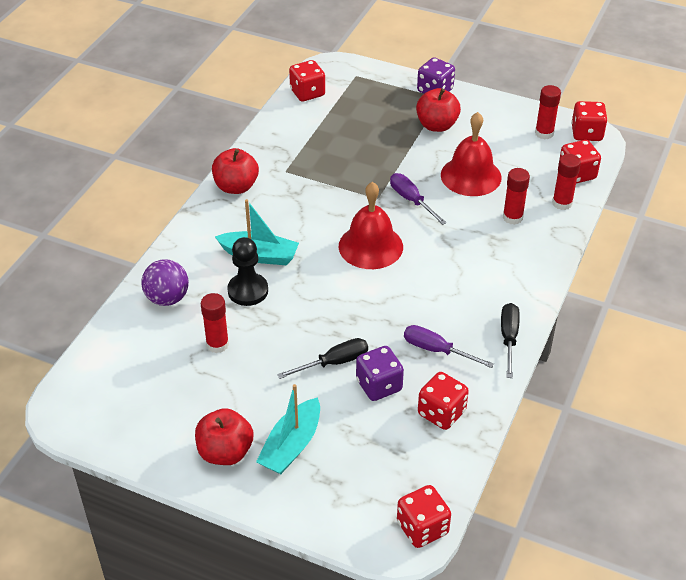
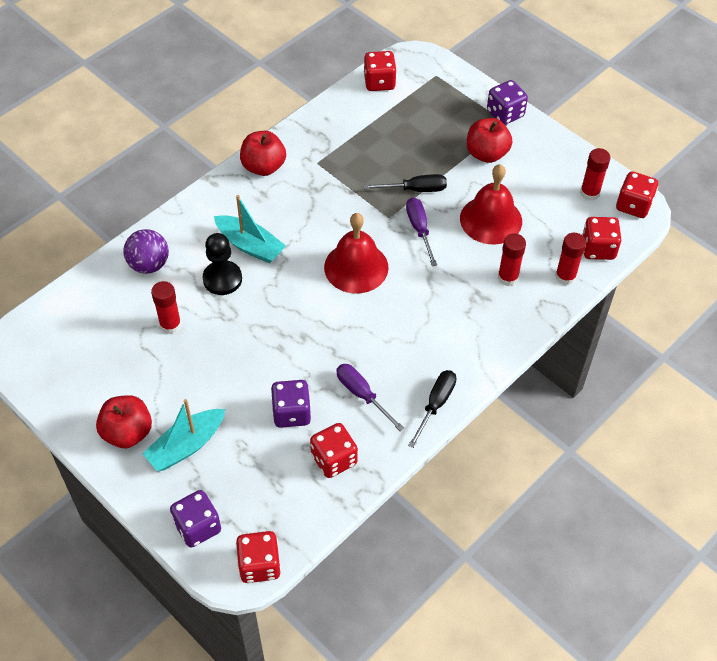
camera: 20 degrees right, 10 degrees up
black screwdriver [277,338,368,379] -> black screwdriver moved to [364,174,447,192]
none -> purple dice [170,490,221,548]

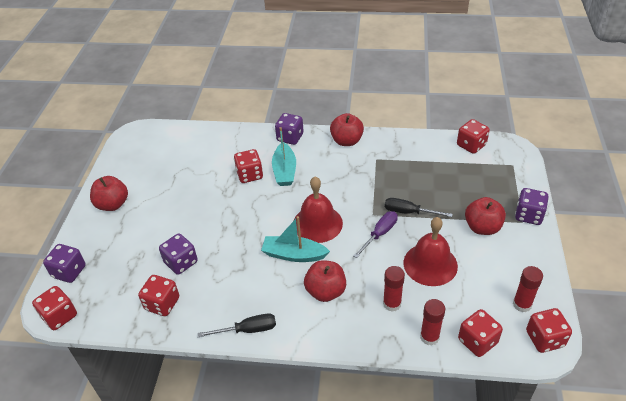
camera: 55 degrees right, 10 degrees down
purple ball [123,229,169,274] -> none
turquoise boat [142,399,225,471] -> turquoise boat moved to [261,216,330,262]
red glue stick [151,281,182,334] -> none
black pawn [203,233,242,295] -> red dice [234,149,263,183]
purple screwdriver [336,364,404,431] -> none
black screwdriver [364,174,447,192] -> black screwdriver turned 150 degrees clockwise [385,198,453,217]
none -> purple dice [275,113,303,145]
none -> red apple [304,260,346,302]

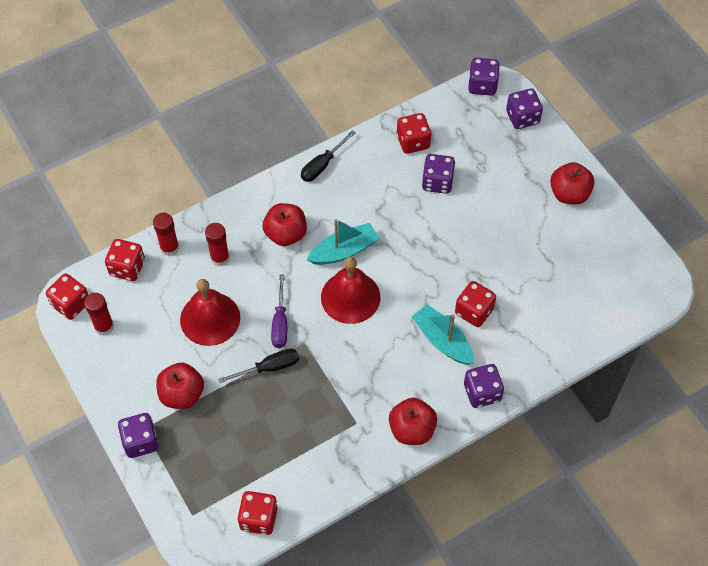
camera: 140 degrees right, 15 degrees up
red dice [32,286,77,330] -> purple dice [468,58,500,96]

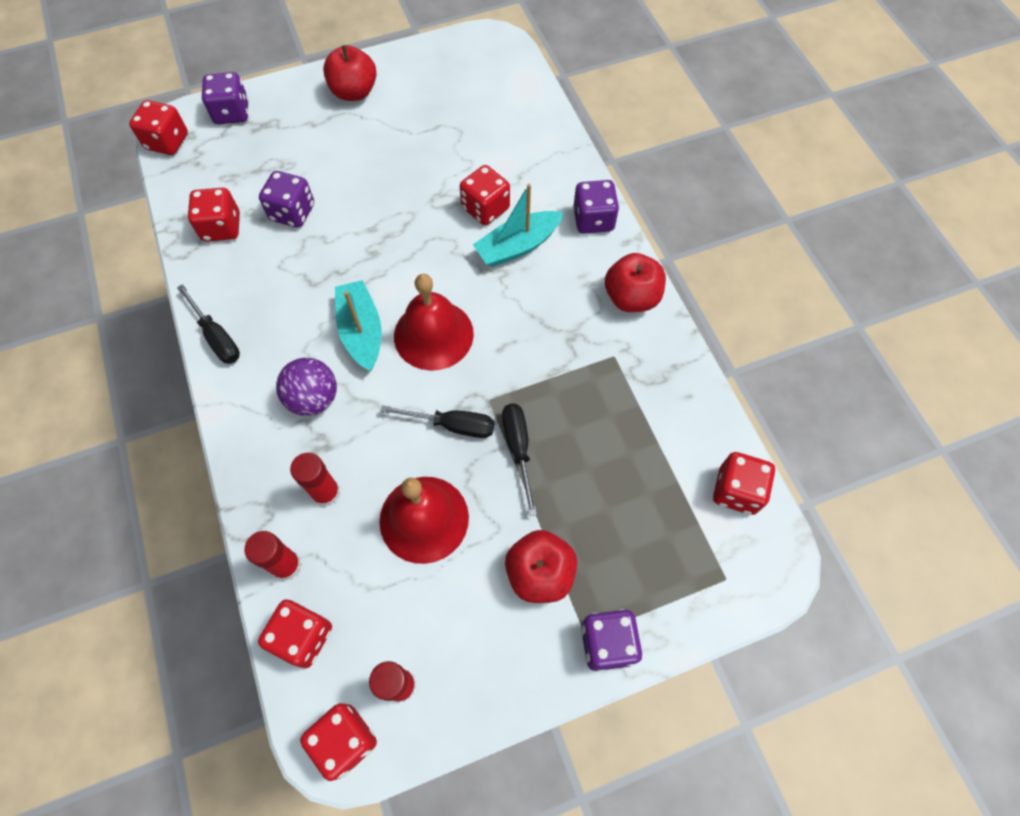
camera: 80 degrees left, 5 degrees up
red apple [263,203,307,246] -> purple ball [276,358,337,416]
purple screwdriver [271,274,287,348] -> black screwdriver [380,405,494,438]
purple dice [468,58,500,96] -> red dice [129,100,188,155]

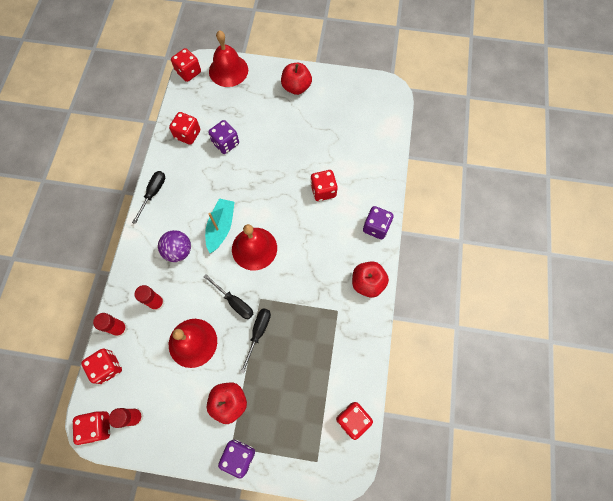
camera: 30 degrees right, 5 degrees up
black screwdriver [177,284,240,364] -> black screwdriver turned 150 degrees counterclockwise [132,171,165,224]
purple dice [202,72,249,124] -> red bell [209,30,248,87]
turquoise boat [473,184,563,267] -> none

